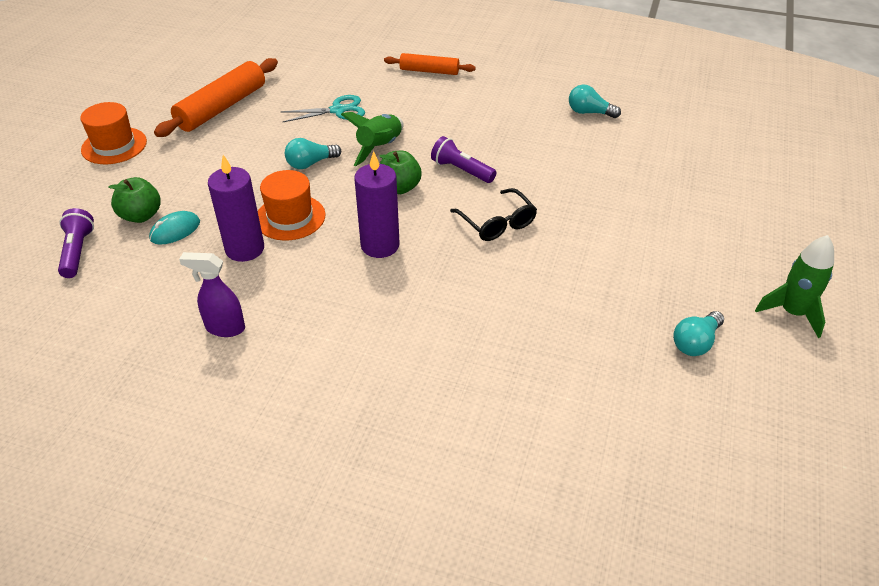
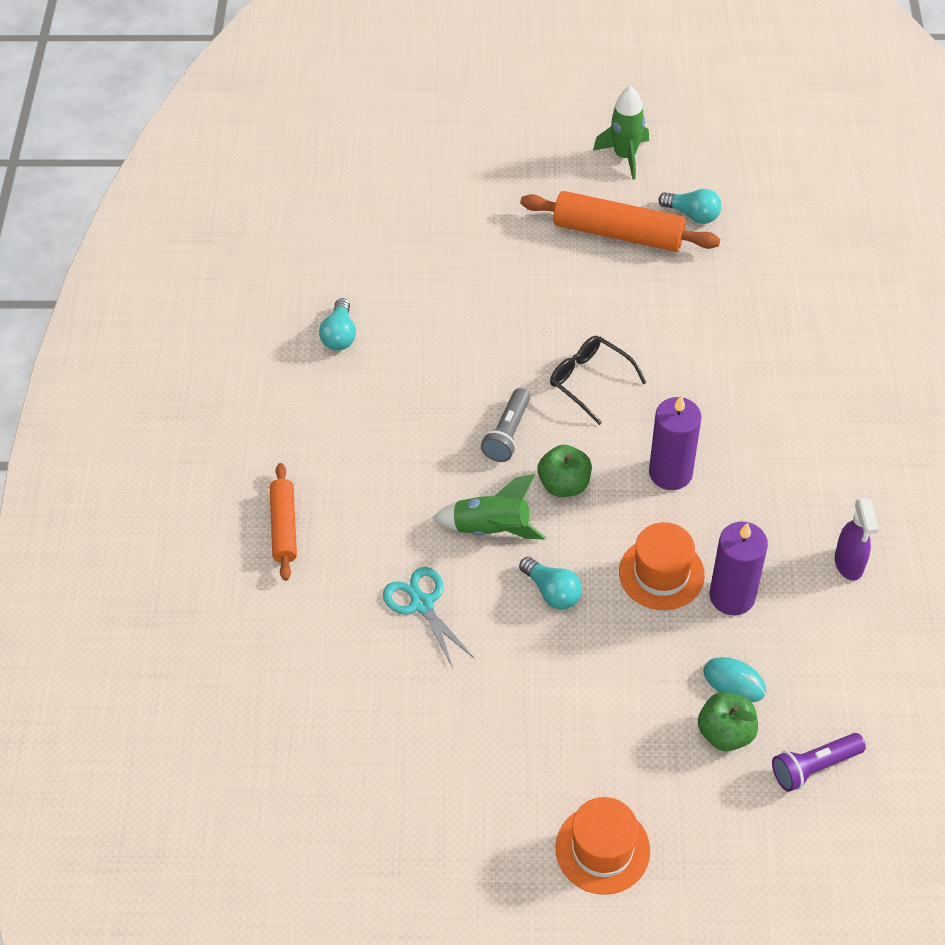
camera: 105 degrees left, 10 degrees up
orange rolling pin [154,58,278,137] -> orange rolling pin moved to [520,191,720,252]
purple flashlight [431,136,496,183] -> grey flashlight [481,388,530,462]
black glasses [450,188,537,241] -> black glasses turned 90 degrees counterclockwise [550,336,647,425]

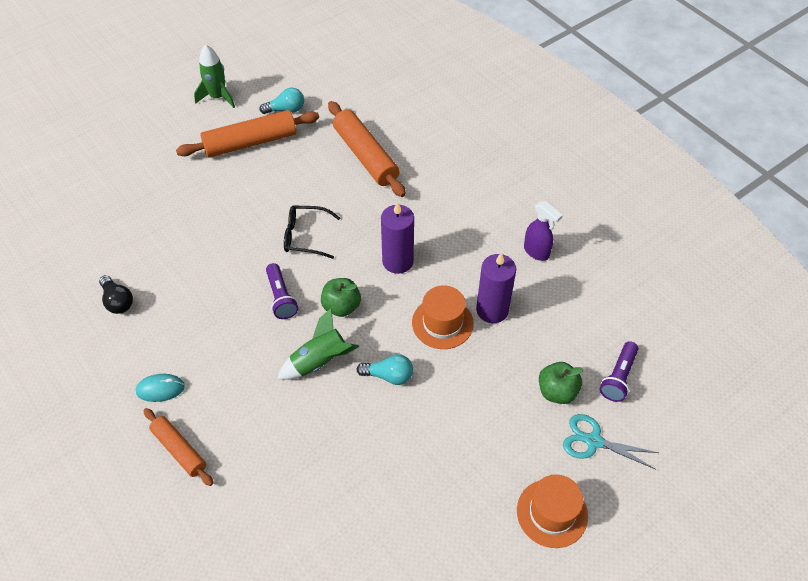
camera: 40 degrees left, 0 degrees up
turquoise light bulb [319,298,356,351] -> black light bulb [99,275,133,314]
turquoise scissors [383,567,475,668] -> turquoise scissors moved to [563,414,659,469]
grey flashlight [481,388,530,462] -> purple flashlight [266,263,298,319]
turquoise mouse [703,657,766,702] -> turquoise mouse moved to [136,374,185,402]
none -> orange rolling pin [328,101,406,197]

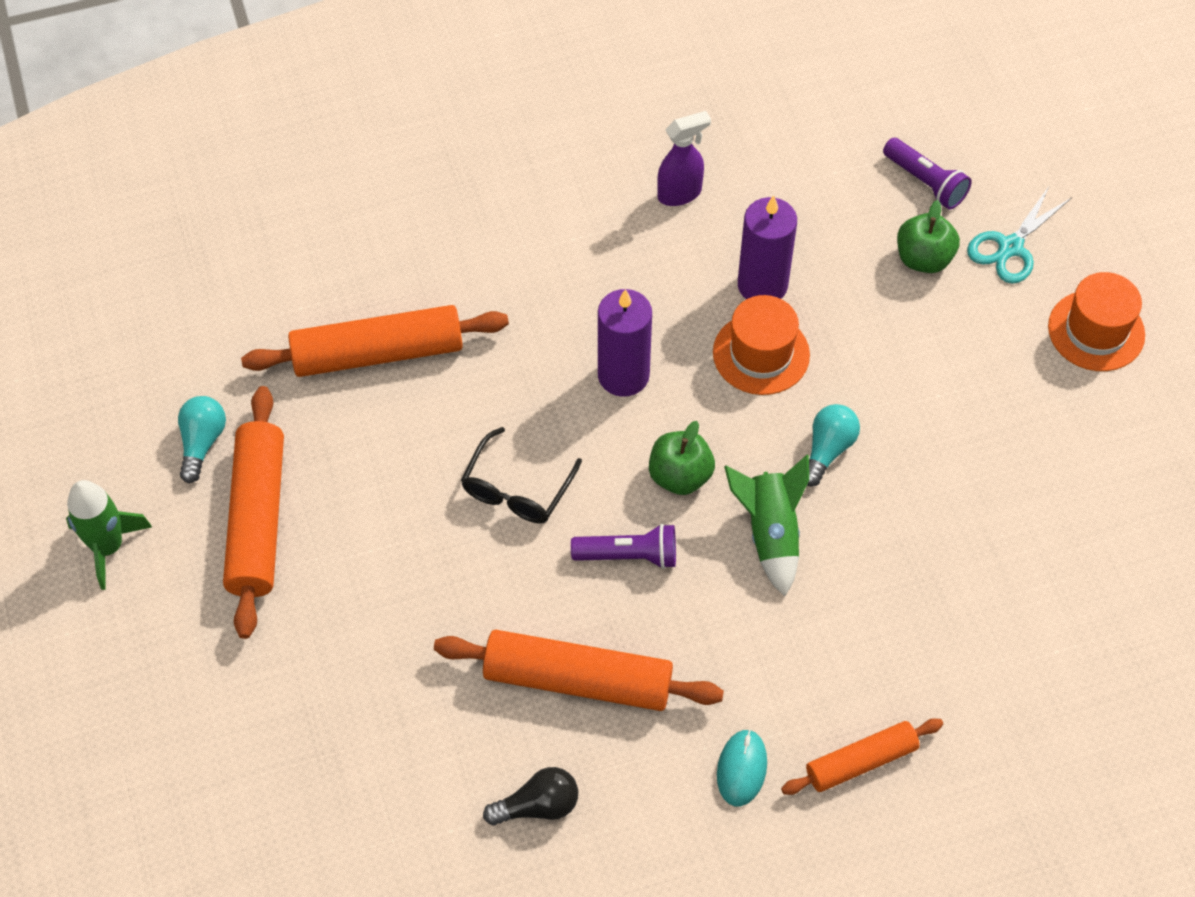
camera: 70 degrees left, 5 degrees up
none -> orange rolling pin [434,630,724,711]

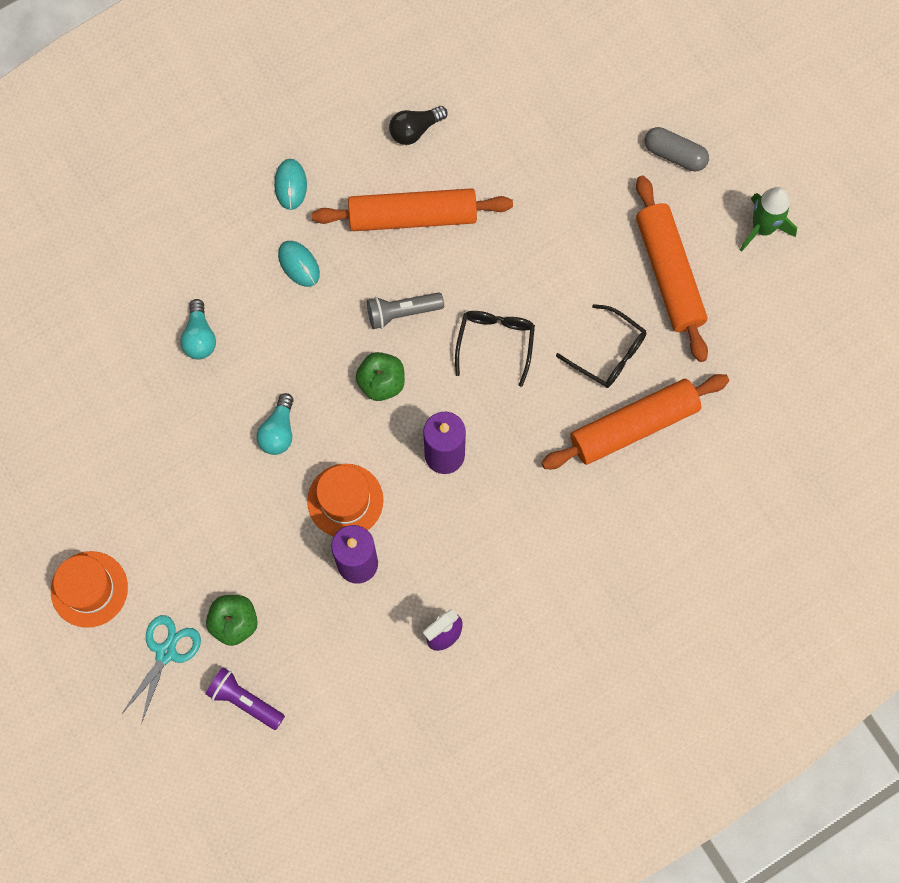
camera: 165 degrees right, 15 degrees up
turquoise light bulb [178,396,226,483] -> turquoise light bulb moved to [180,299,216,359]
purple flashlight [571,524,676,569] -> grey flashlight [367,292,444,329]
green rocket [724,455,809,596] -> none
orange rolling pin [781,718,943,795] -> none
none -> turquoise mouse [278,241,320,287]
none -> black glasses [556,304,646,388]
none -> grey capsule [645,127,709,171]

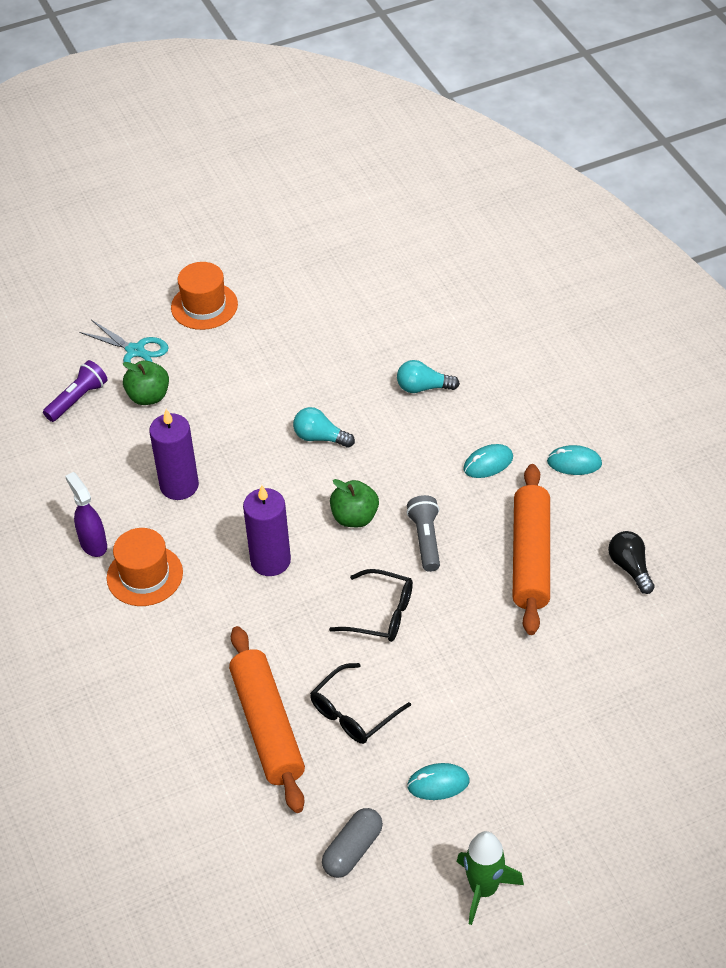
camera: 100 degrees right, 25 degrees down
orange hat [307,464,384,536] -> orange hat moved to [107,528,183,606]
orange rolling pin [636,176,708,362] -> turquoise mouse [407,763,469,800]
grey capsule [645,127,709,171] -> grey capsule moved to [322,808,383,878]

